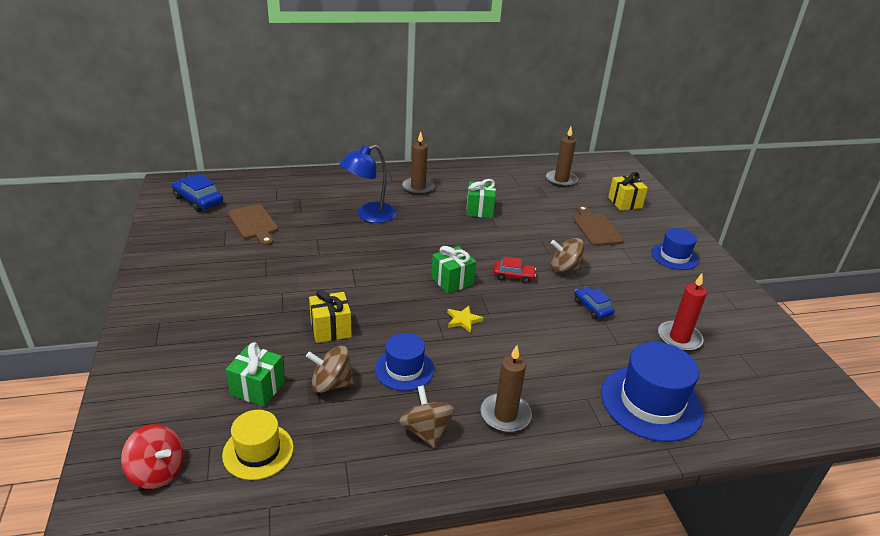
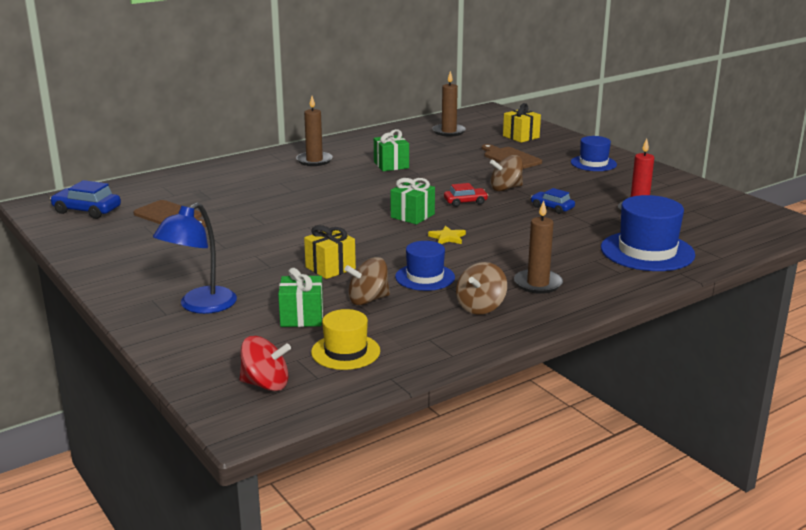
camera: 20 degrees left, 10 degrees down
blue lamp [340,145,397,223] -> blue lamp moved to [153,202,237,314]
brown spinning top [399,385,455,448] -> brown spinning top turned 105 degrees counterclockwise [456,262,507,314]

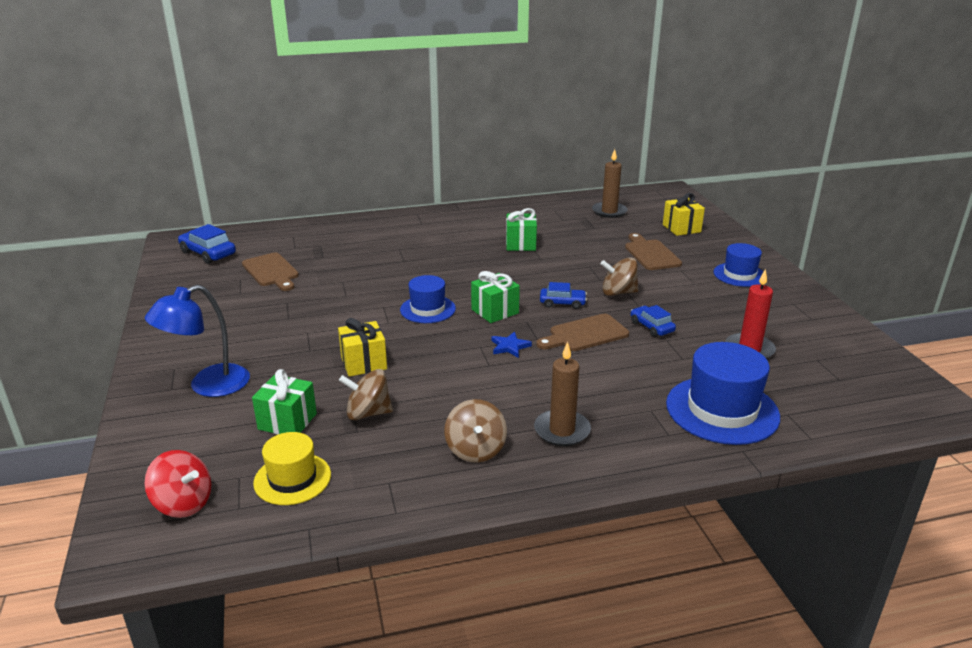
camera: 20 degrees right, 5 degrees up
brown candle [296,96,333,166] -> none
blue hat [395,241,455,291] -> blue hat moved to [400,275,456,323]
yellow star [428,226,466,244] -> blue star [491,332,532,358]
red car [444,183,488,207] -> blue car [540,282,587,309]
brown spinning top [456,262,507,314] -> brown spinning top turned 60 degrees counterclockwise [444,399,507,462]
none -> brown cutting board [536,314,629,351]

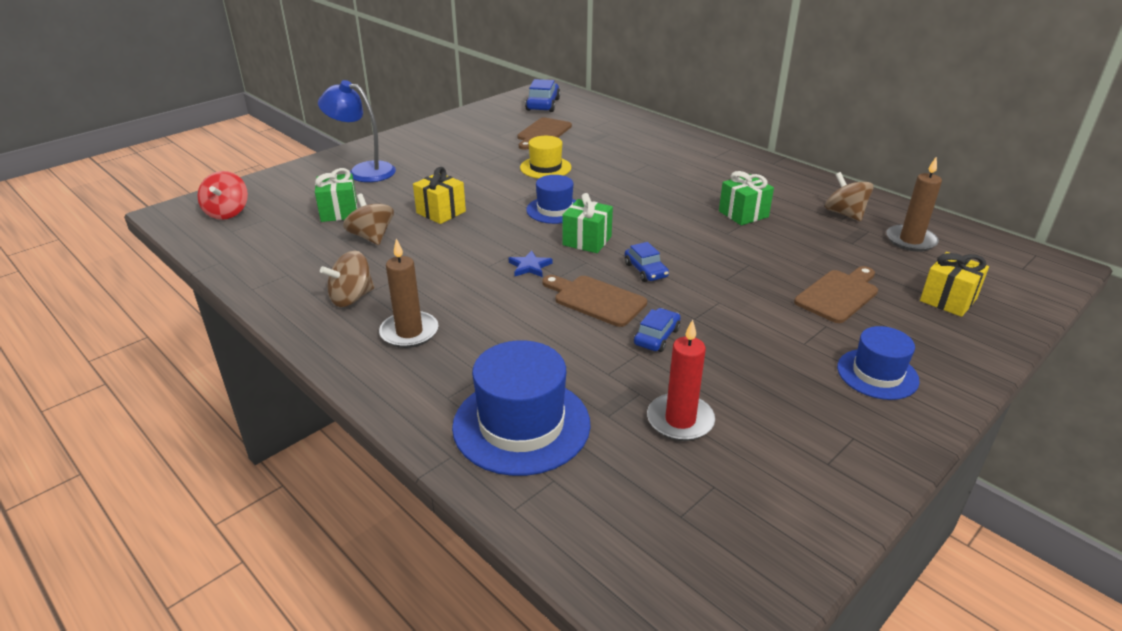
camera: 60 degrees right, 5 degrees up
yellow hat [253,432,331,505] -> yellow hat moved to [520,136,572,178]
brown spinning top [601,257,639,296] -> brown spinning top moved to [825,172,874,221]

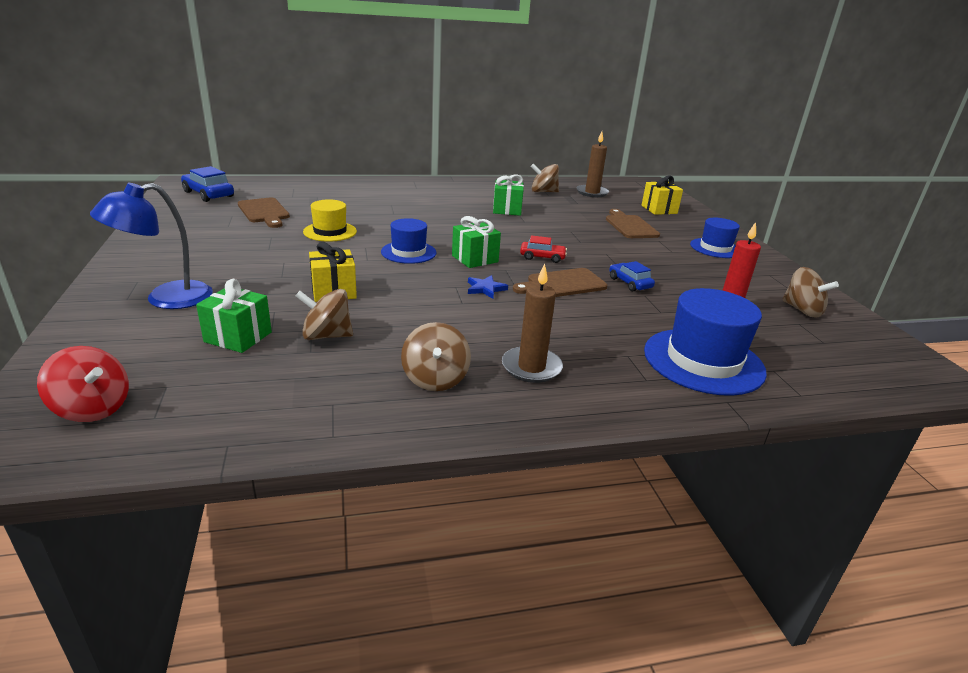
camera: 60 degrees left, 5 degrees down
blue car [625,242,669,282] -> red car [520,235,567,263]
none -> brown spinning top [782,267,839,318]

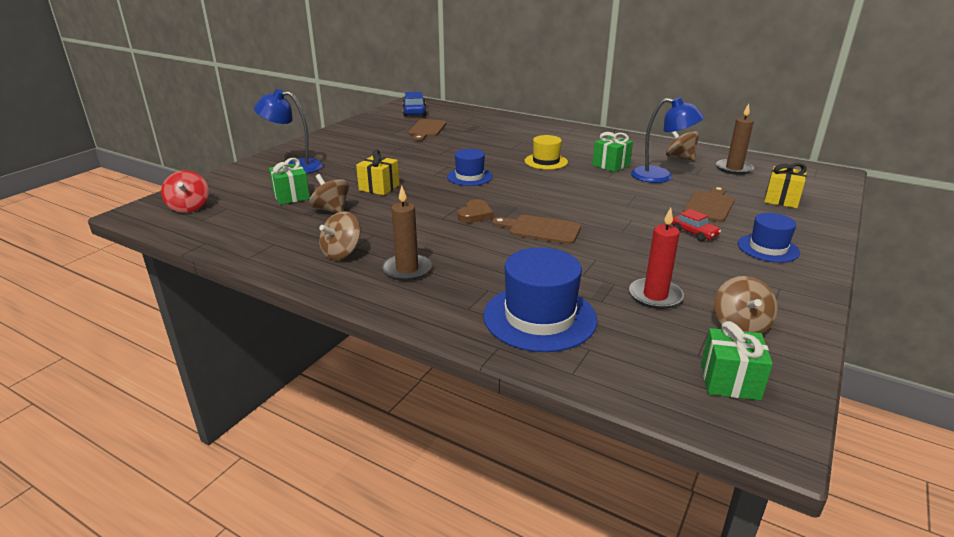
camera: 45 degrees right, 0 degrees up
yellow hat [303,199,357,242] -> yellow hat moved to [525,135,568,170]
green gift [452,216,501,268] -> green gift moved to [701,321,773,400]
blue star [468,275,508,299] -> brown heart [457,199,493,223]
red car [520,235,567,263] -> red car moved to [671,209,721,241]
blue car [609,261,655,292] -> none
none -> blue lamp [631,97,704,183]

